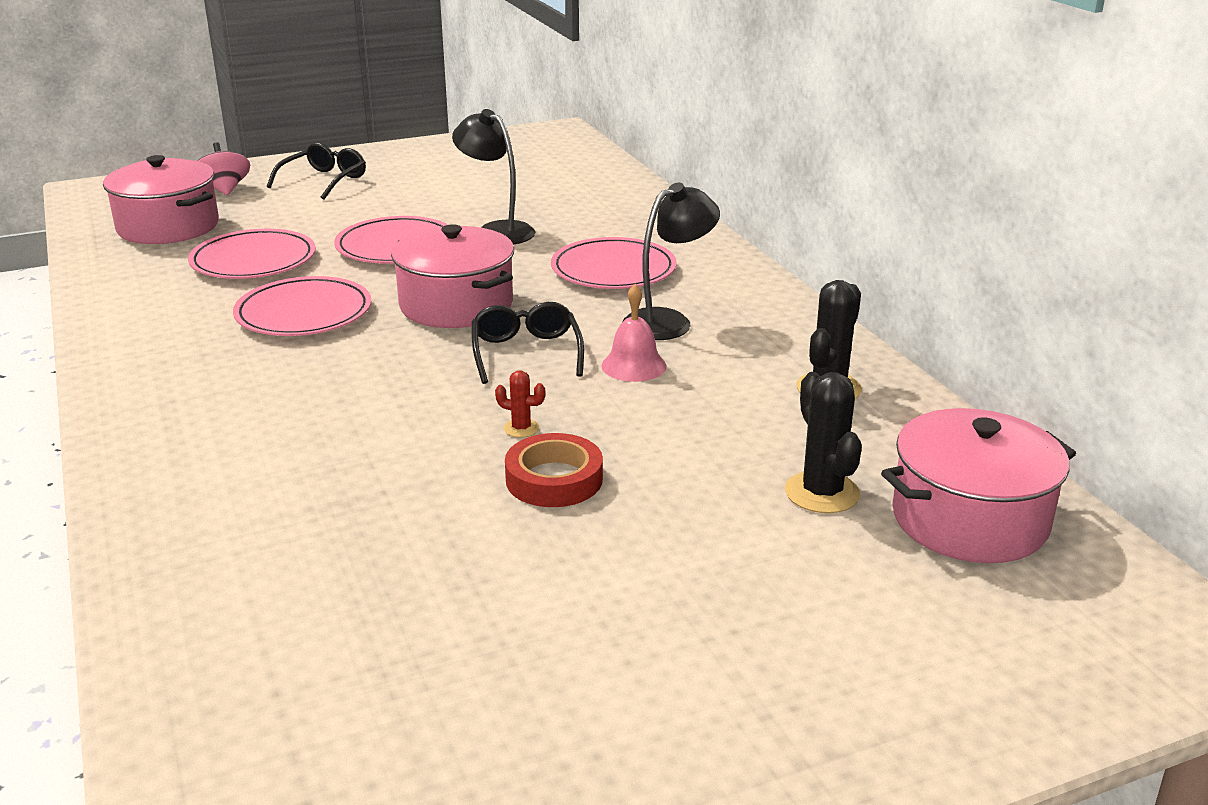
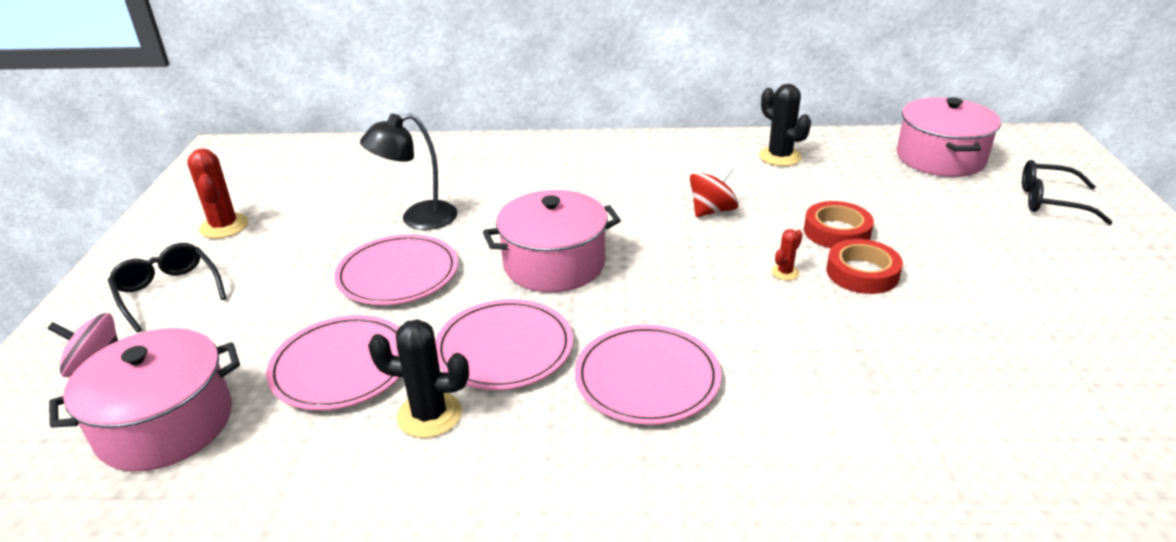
camera: 65 degrees left, 5 degrees up
black glasses [472,302,584,384] -> black glasses moved to [1022,160,1113,225]
pink plate [551,237,677,289] -> pink plate moved to [575,325,721,425]
pink bell [601,284,667,382] -> red spinning top [690,166,739,217]
black lamp [622,183,720,340] -> none
black cactus [785,372,862,513] -> black cactus moved to [368,319,469,438]
none -> red cactus [187,149,248,239]
none -> red tape [804,201,874,248]

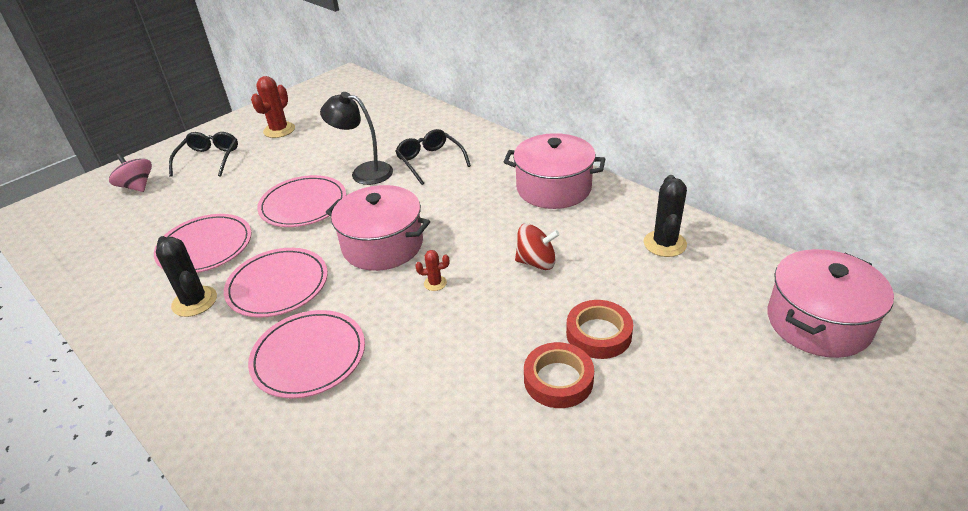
camera: 45 degrees right, 5 degrees up
pink pot [49,328,240,471] -> pink pot moved to [504,133,605,209]
red cactus [771,229,803,280] -> red cactus moved to [415,250,449,291]
black glasses [1022,160,1113,225] -> black glasses moved to [395,129,471,185]

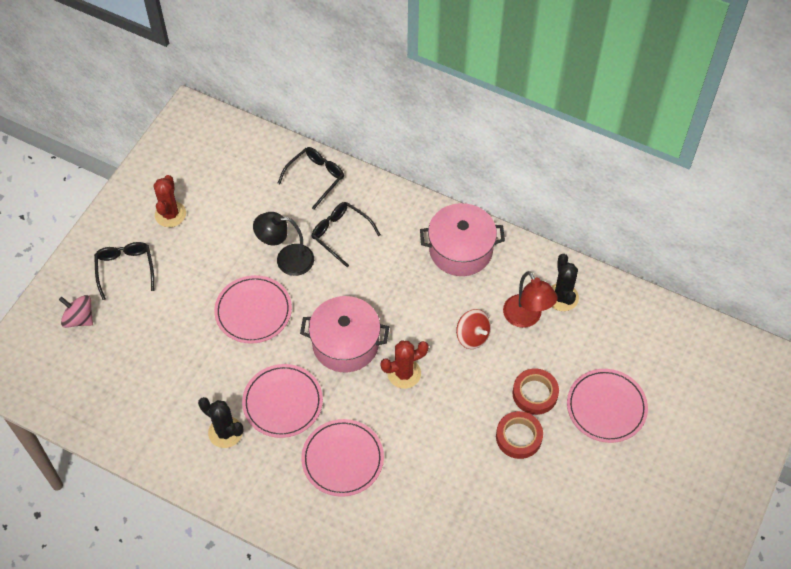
camera: 20 degrees left, 20 degrees up
pink plate [154,214,252,273] -> pink plate moved to [567,369,648,443]
red cactus [415,250,449,291] -> red cactus [380,341,429,389], size x1.91
red spinning top [515,224,560,270] -> red spinning top turned 60 degrees clockwise [456,309,491,349]
pink pot [767,249,894,358] -> none
none -> black glasses [277,147,344,210]
none -> red lamp [503,271,557,328]

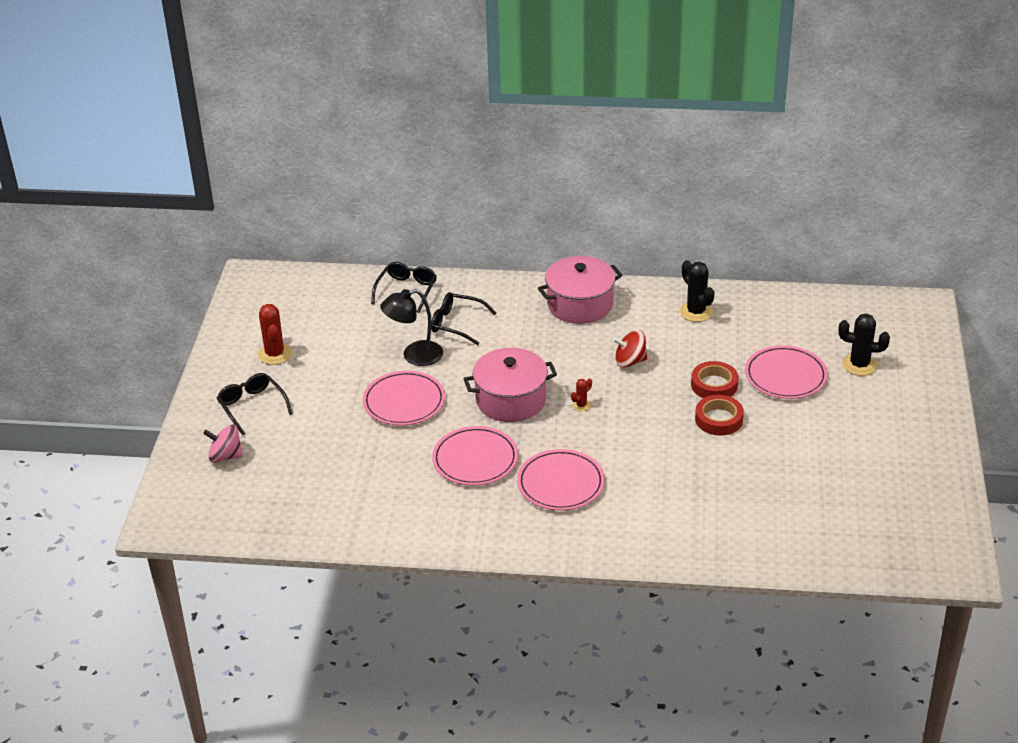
camera: 20 degrees left, 20 degrees down
black cactus [198,397,243,448] -> black cactus moved to [838,314,890,376]
red cactus [380,341,429,389] -> red cactus [571,378,592,412], size x0.52
red spinning top [456,309,491,349] -> red spinning top turned 150 degrees clockwise [613,330,648,368]
red lamp [503,271,557,328] -> none

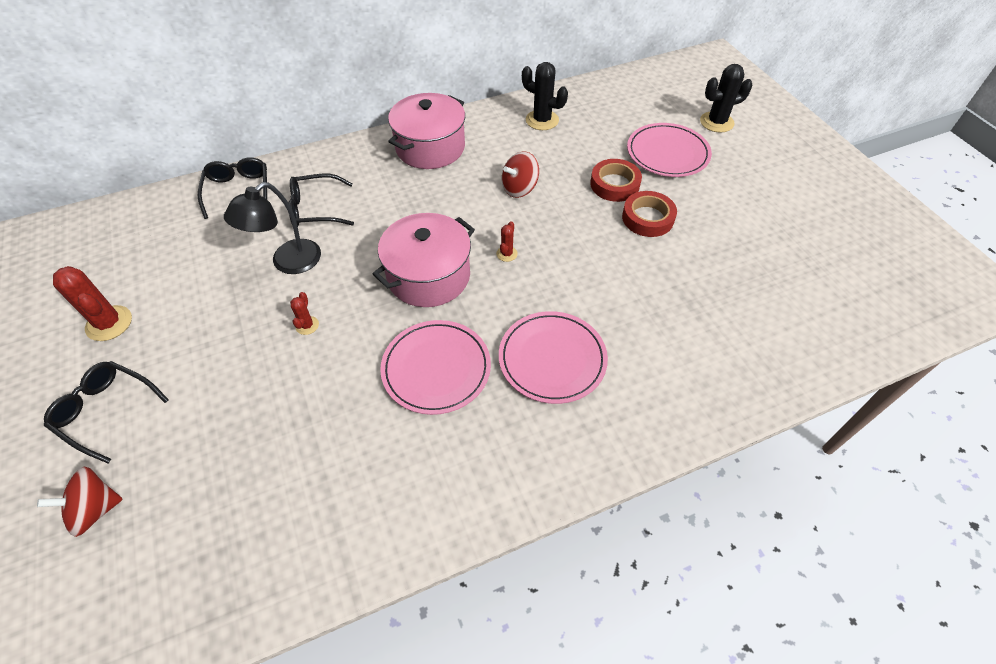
camera: 30 degrees left, 15 degrees up
pink spinning top [203,425,243,463] -> red spinning top [37,467,123,537]
pink plate [363,371,445,426] -> red cactus [290,292,319,335]

